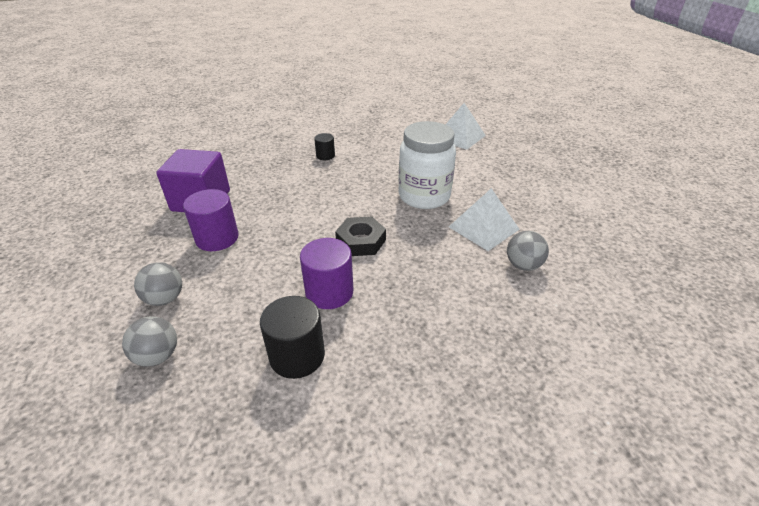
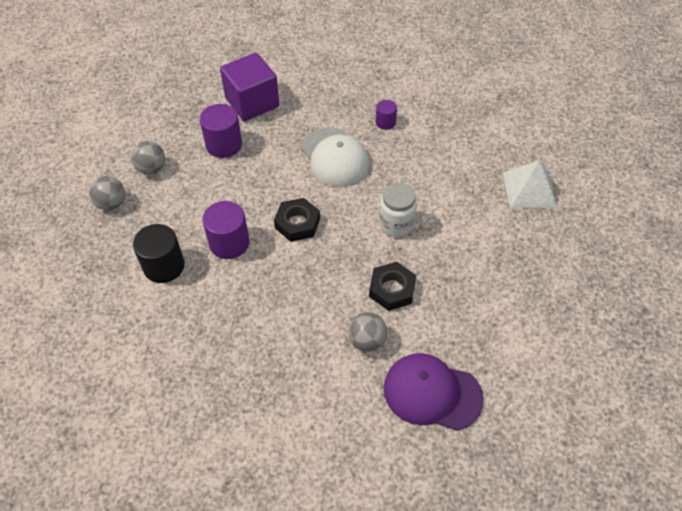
camera: 50 degrees right, 15 degrees up
black cylinder [314,133,335,160] -> purple cylinder [376,100,397,130]
white jar [398,121,456,209] -> white jar [379,183,417,237], size x0.64
white pyramid [449,188,520,251] -> black nut [369,262,416,311]
none -> white cap [301,127,370,187]
none -> purple cap [383,353,484,431]

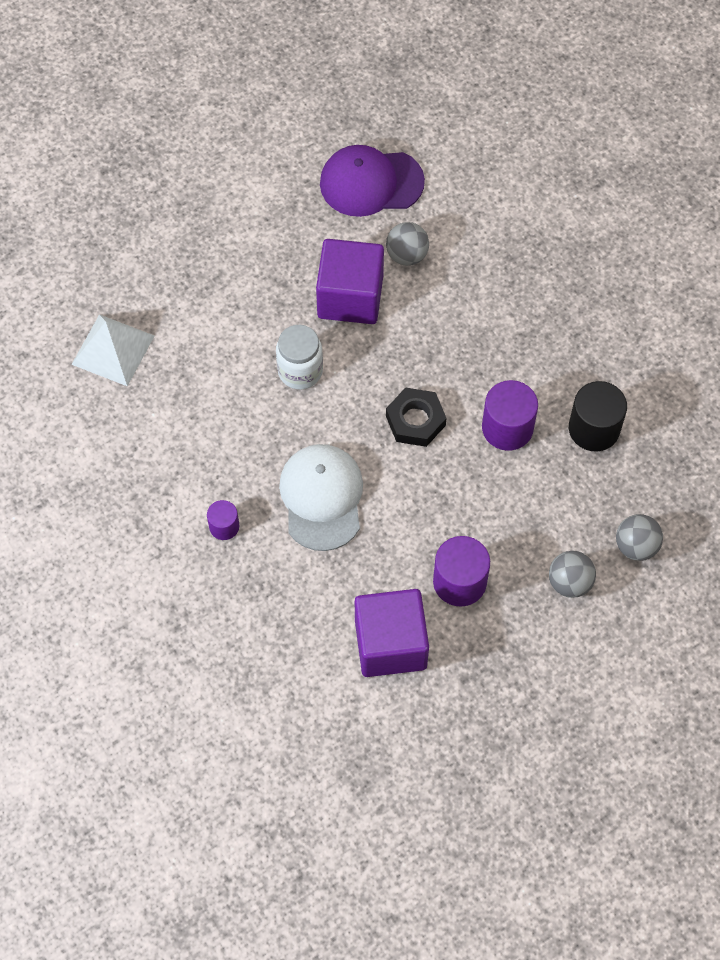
camera: 155 degrees left, 10 degrees up
black nut [369,262,416,311] -> purple cube [316,239,384,324]
purple cap [383,353,484,431] -> purple cap turned 135 degrees clockwise [320,145,425,217]

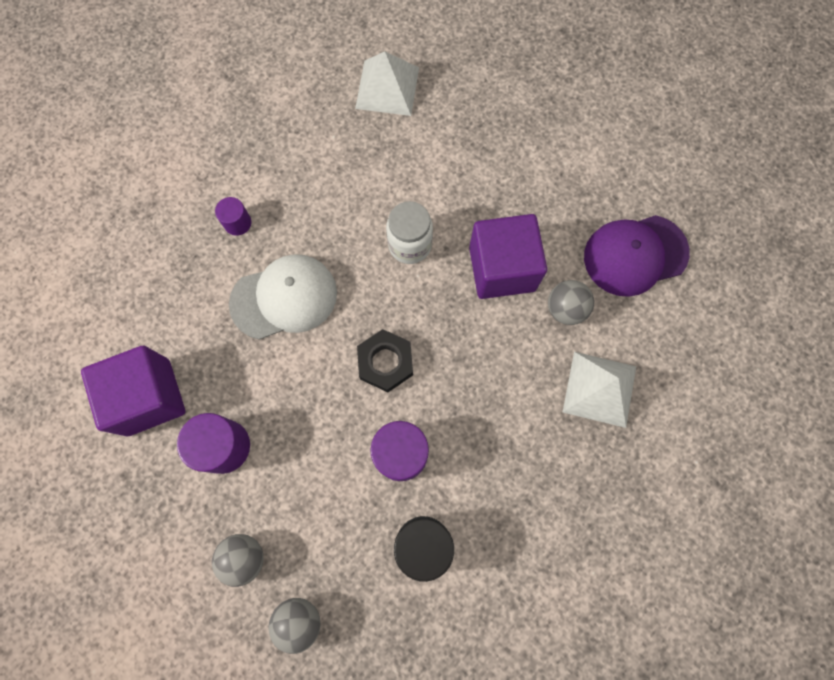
camera: 75 degrees right, 10 degrees up
purple cap [320,145,425,217] -> purple cap turned 90 degrees counterclockwise [584,215,690,297]
none -> white pyramid [563,352,636,428]

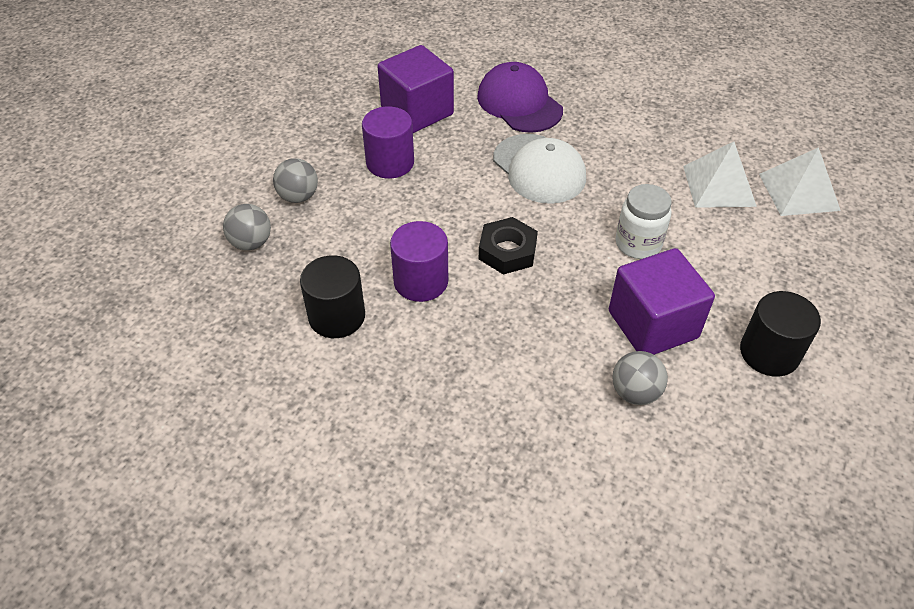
camera: 75 degrees right, 25 degrees down
purple cylinder [215,197,251,236] -> none
white pyramid [563,352,636,428] -> white pyramid moved to [683,142,757,208]
purple cap [584,215,690,297] -> purple cap moved to [477,62,563,133]
none -> black cylinder [740,291,821,377]

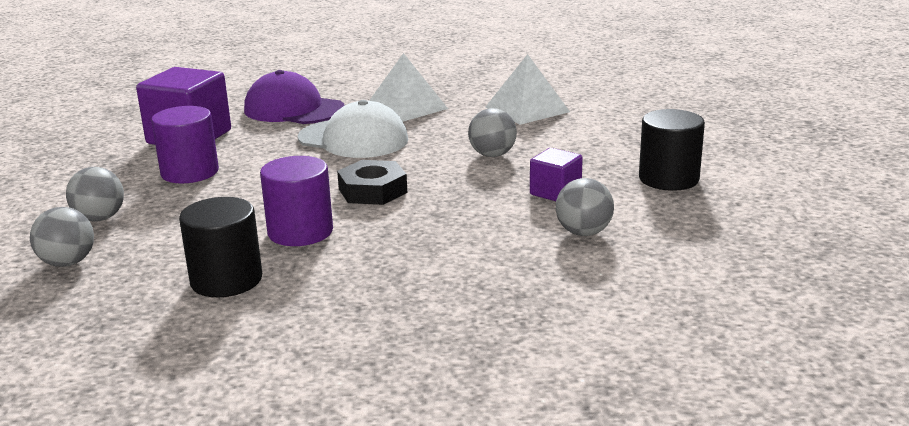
camera: 30 degrees left, 25 degrees down
purple cube [609,248,715,355] -> purple cube [530,148,583,201], size x0.54
white jar [616,184,671,259] -> grey ball [468,108,517,157]
white pyramid [759,147,841,216] -> white pyramid moved to [369,53,448,122]

